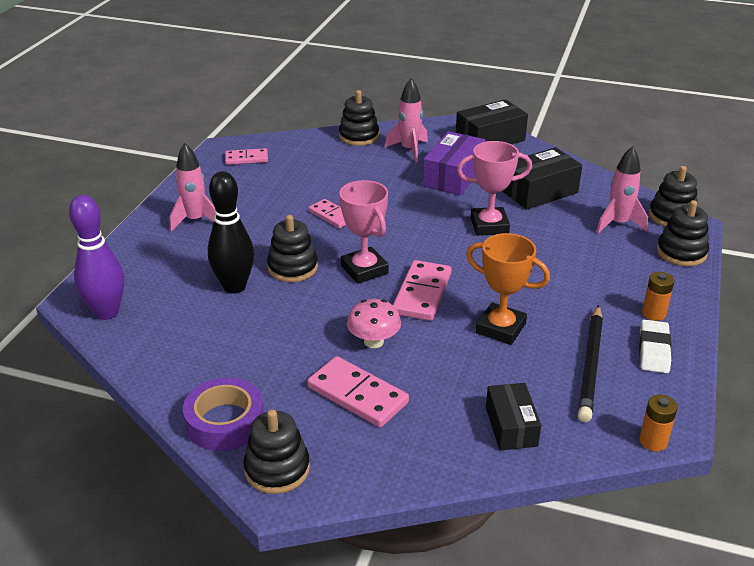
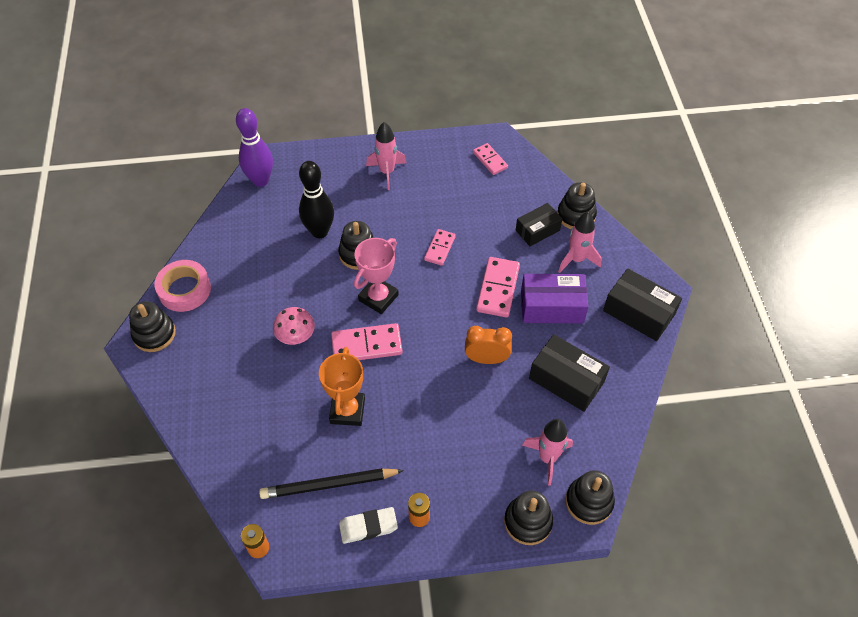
camera: 65 degrees right, 20 degrees up
purple tape [183,378,264,451] -> pink tape [154,260,211,312]
pink domino [307,356,409,428] -> pink domino moved to [476,257,520,317]
pink trophy [457,141,532,236] -> orange clock [465,326,512,364]
black box [486,383,541,450] -> black box moved to [516,203,562,246]

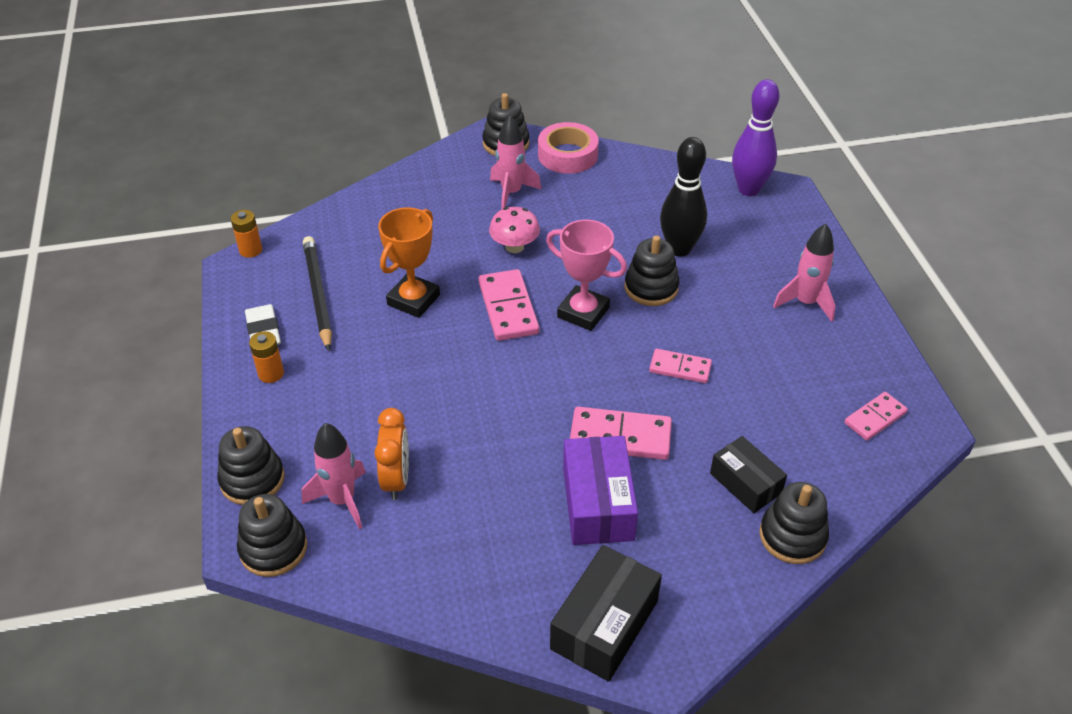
camera: 85 degrees right, 10 degrees down
orange trophy [319,347,365,426] -> orange trophy turned 60 degrees counterclockwise [378,207,440,318]
orange clock [465,326,512,364] -> orange clock moved to [374,408,409,500]
black box [529,334,610,412] -> none
pink rocket [558,212,602,273] -> pink rocket moved to [490,115,542,210]

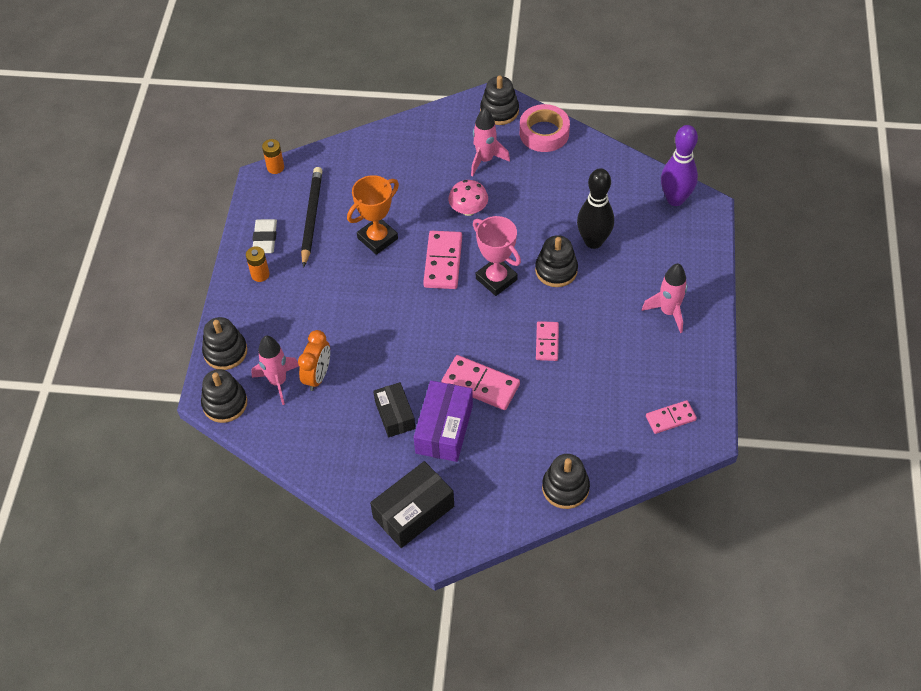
camera: 20 degrees right, 10 degrees up
pink domino [649,349,712,383] -> pink domino turned 60 degrees clockwise [536,321,559,361]
black box [710,436,787,513] -> black box moved to [373,382,415,437]

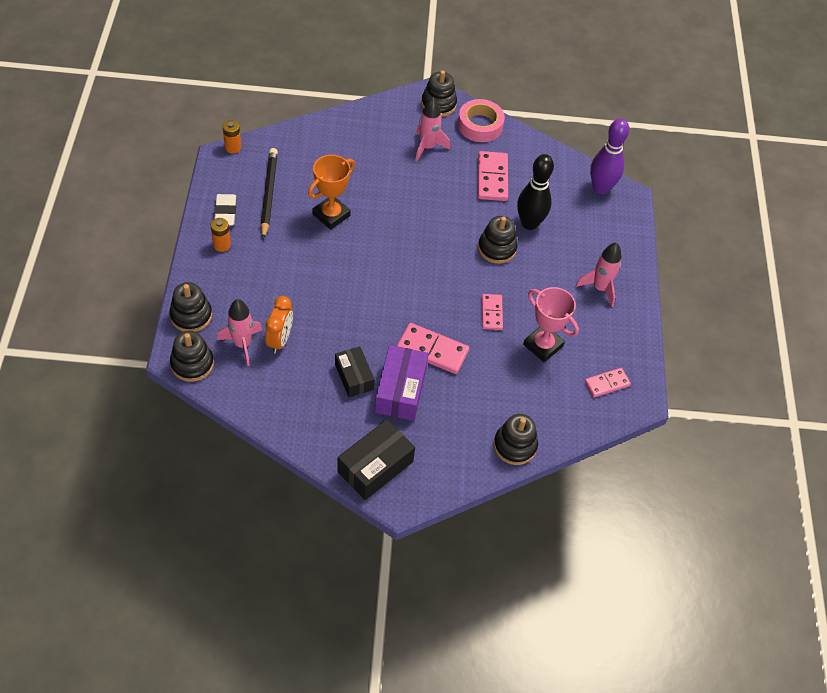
camera: 10 degrees left, 0 degrees up
pink domino [423,231,462,289] -> pink domino moved to [478,151,508,201]
pink mushroom [449,180,488,216] -> none
pink trophy [473,216,521,296] -> pink trophy moved to [523,287,579,362]

